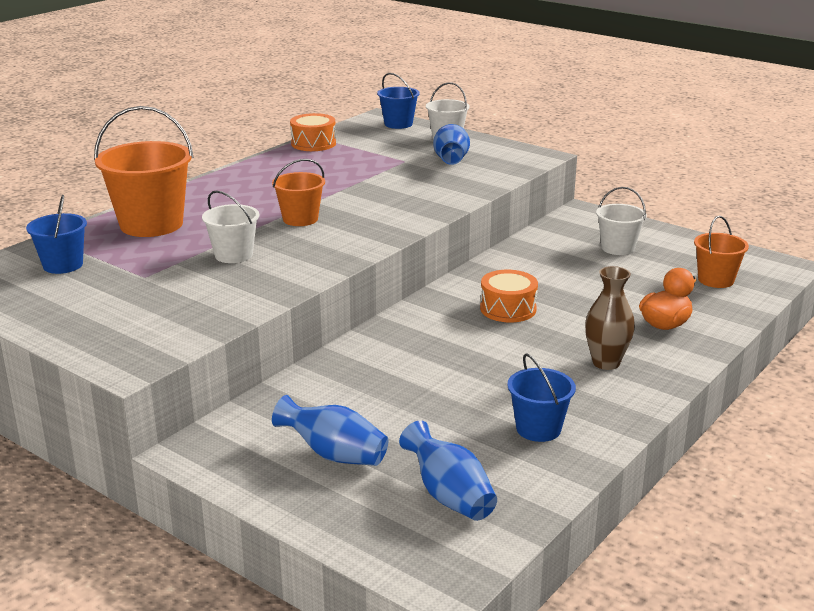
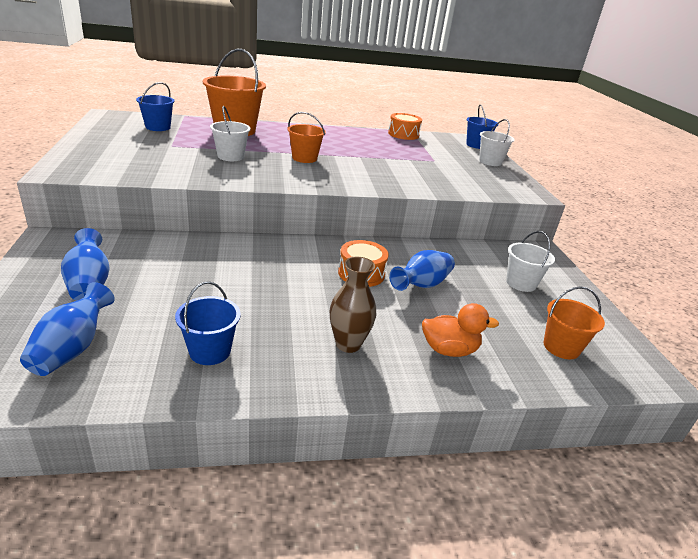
camera: 40 degrees right, 5 degrees up
blue vase [433,124,470,165] -> blue vase moved to [389,250,455,291]

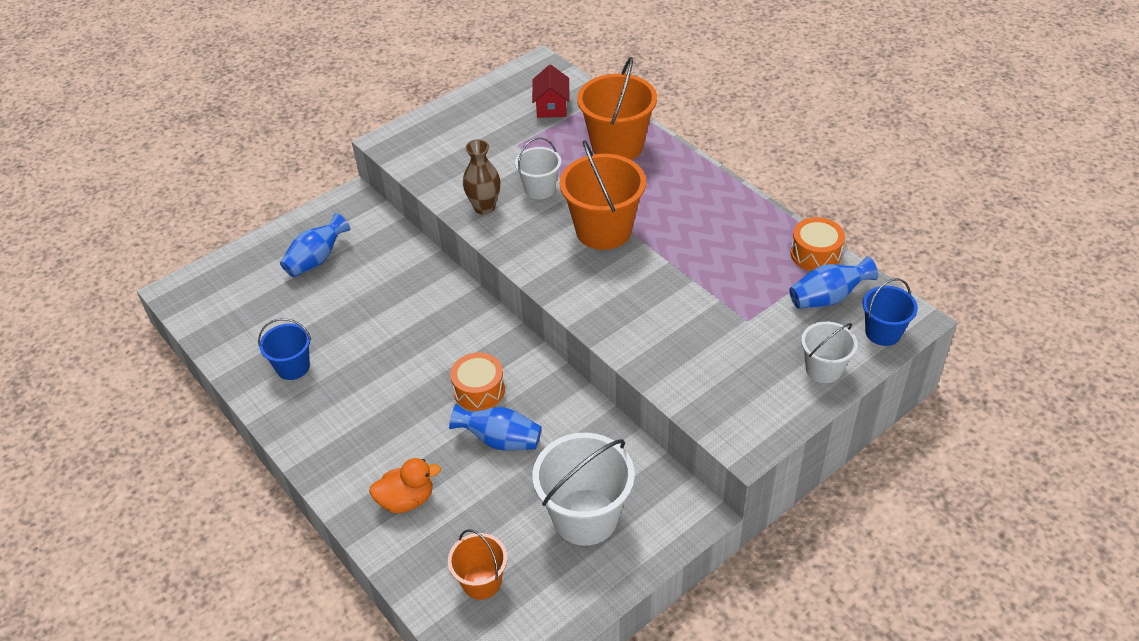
camera: 65 degrees right, 15 degrees up
blue vase [20,282,115,376] -> blue vase moved to [789,256,878,309]
blue bucket [136,82,175,131] -> red house [532,64,570,118]
orange bucket [287,112,326,163] -> orange bucket [560,140,646,250], size x1.75
brown vase [330,257,376,353] -> brown vase moved to [463,139,500,215]
orange duck [422,303,499,357] -> orange duck turned 75 degrees counterclockwise [369,458,441,513]
white bucket [506,231,555,292] -> white bucket [532,433,635,546], size x1.75

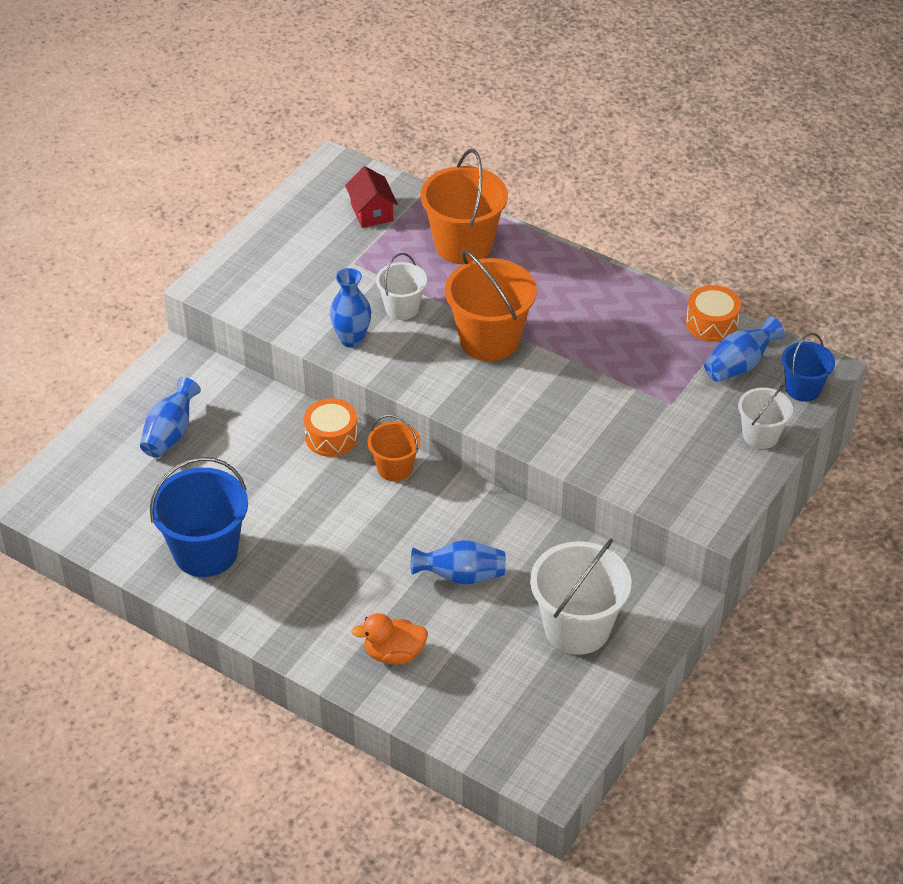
camera: 20 degrees left, 0 degrees up
blue bucket [258,318,311,380] -> blue bucket [150,457,248,577], size x1.75
orange duck [369,458,441,513] -> orange duck turned 150 degrees counterclockwise [351,613,428,664]
orange bucket [448,529,507,600] -> orange bucket moved to [367,415,421,482]
orange drum [450,353,505,411] -> orange drum moved to [304,398,358,457]
brown vase [463,139,500,215] -> blue vase [330,268,371,348]

